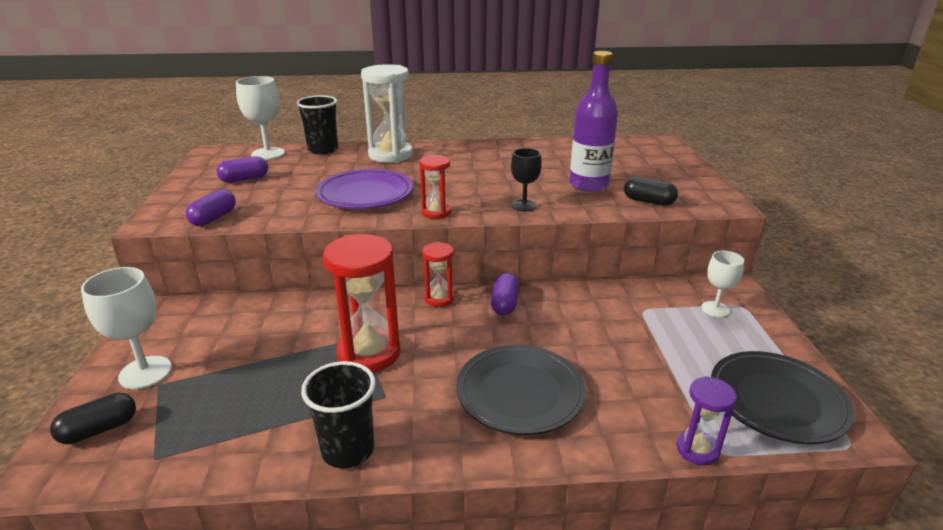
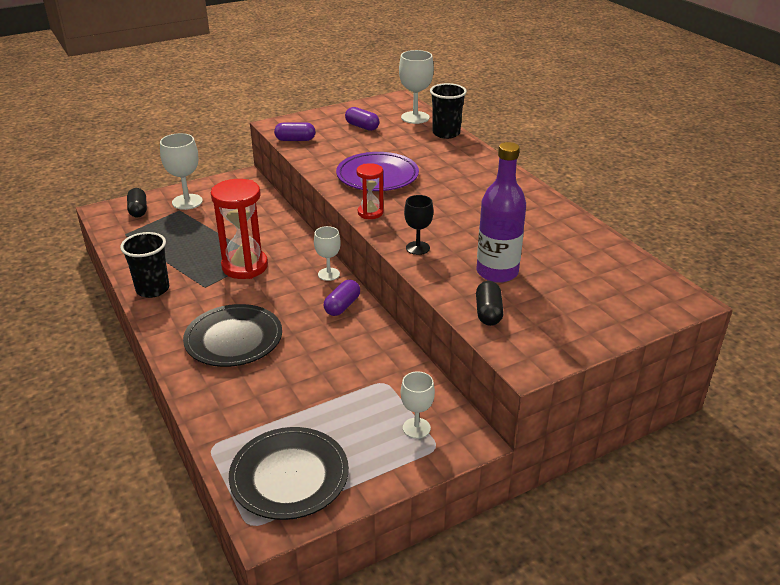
camera: 65 degrees right, 5 degrees up
black capsule [50,393,136,444] -> black capsule turned 45 degrees clockwise [127,188,147,217]
white hourglass [361,64,413,163] -> none
red hourglass [422,242,454,307] -> white goblet [314,226,341,281]
purple capsule [491,273,519,316] -> purple capsule turned 45 degrees counterclockwise [323,280,360,316]
purple hourglass [676,376,737,466] -> none

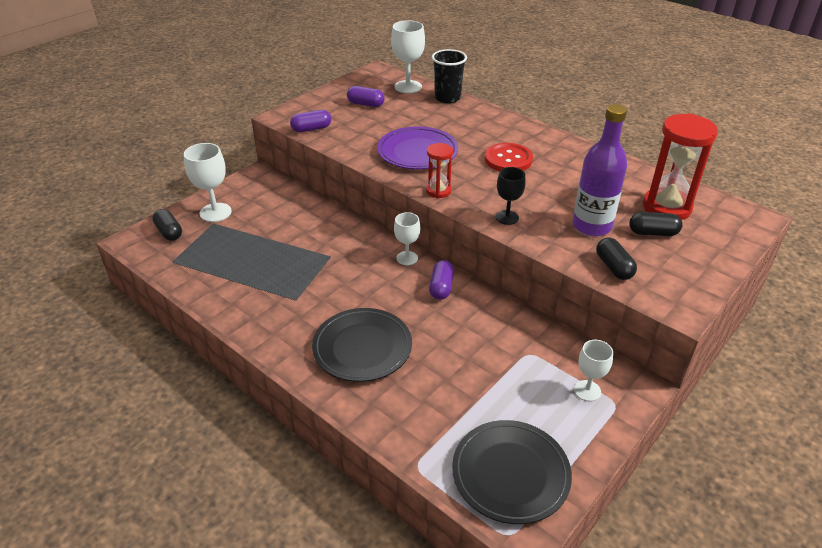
camera: 20 degrees left, 5 degrees up
black cup [120,232,169,298] -> none
red hourglass [211,179,268,279] -> red hourglass moved to [643,113,718,220]
none -> red button [485,143,533,171]
none -> black capsule [629,212,683,236]

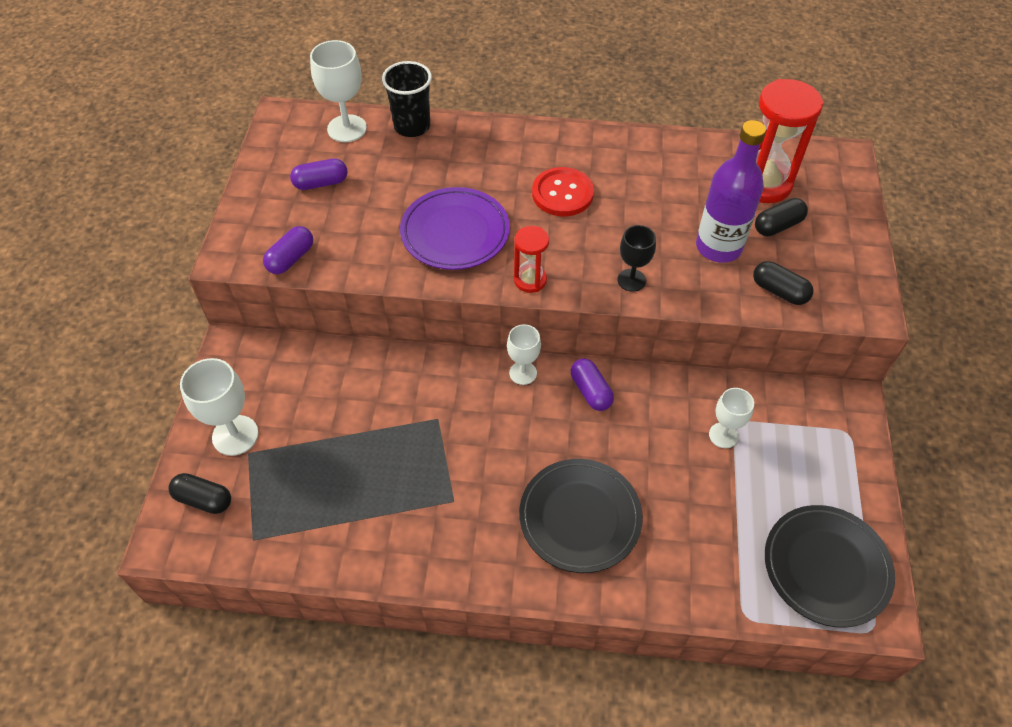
camera: 35 degrees left, 15 degrees up
white goblet [574,340,613,401] -> white goblet moved to [709,388,754,448]

